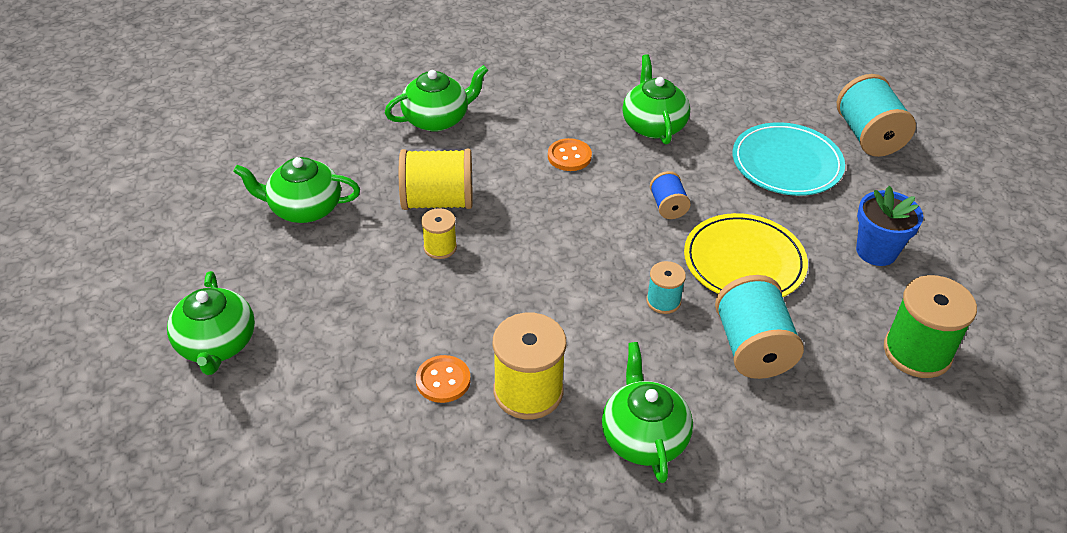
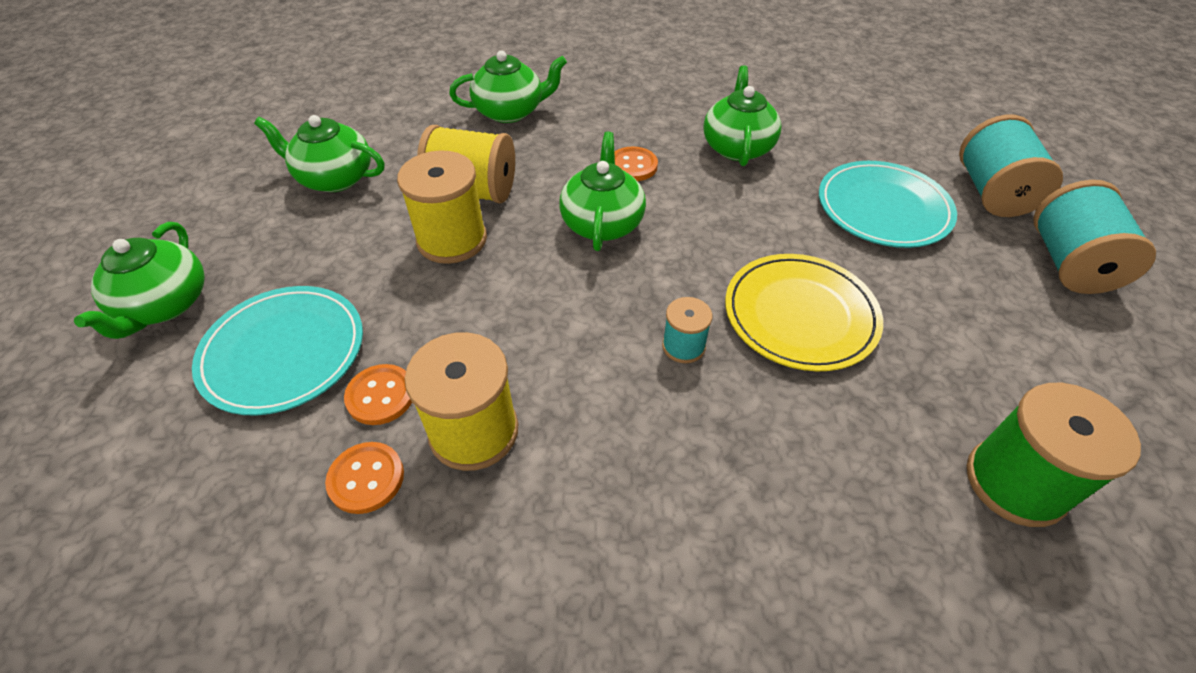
camera: 15 degrees right, 5 degrees up
yellow spool [421,208,457,259] -> yellow spool [397,150,487,264], size x1.86
green teapot [602,342,693,483] -> green teapot moved to [559,132,646,251]
blue spool [650,171,691,219] -> none
turquoise spool [715,275,804,379] -> turquoise spool moved to [1033,180,1156,294]
blue flower pot [856,186,923,266] -> none
none -> turquoise plate [192,286,363,416]
none -> orange button [325,442,404,514]

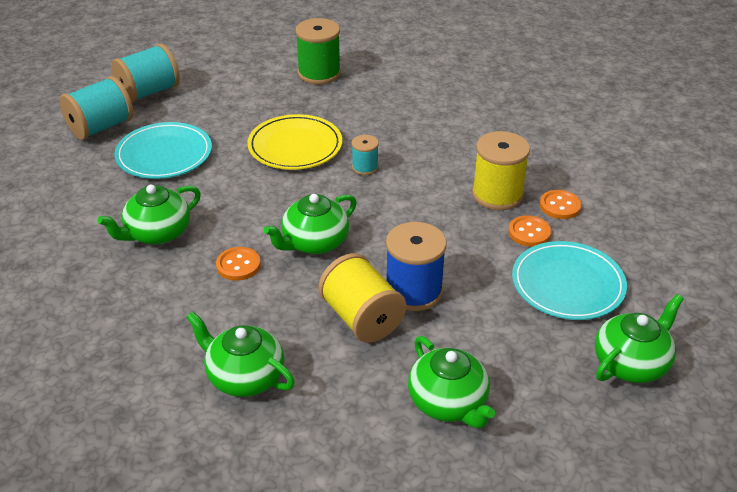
camera: 135 degrees left, 10 degrees down
yellow spool [397,150,487,264] -> blue spool [386,222,447,311]

